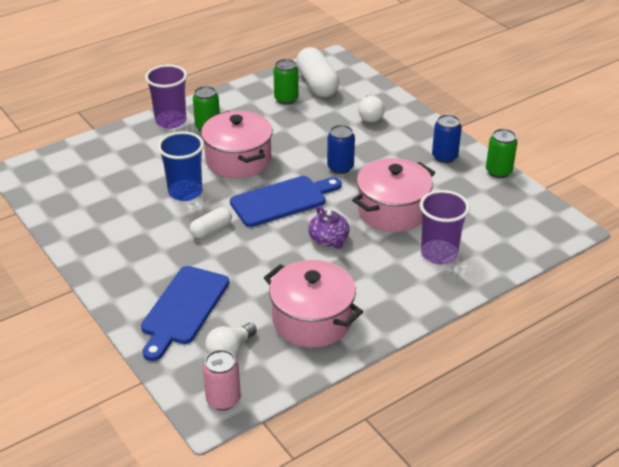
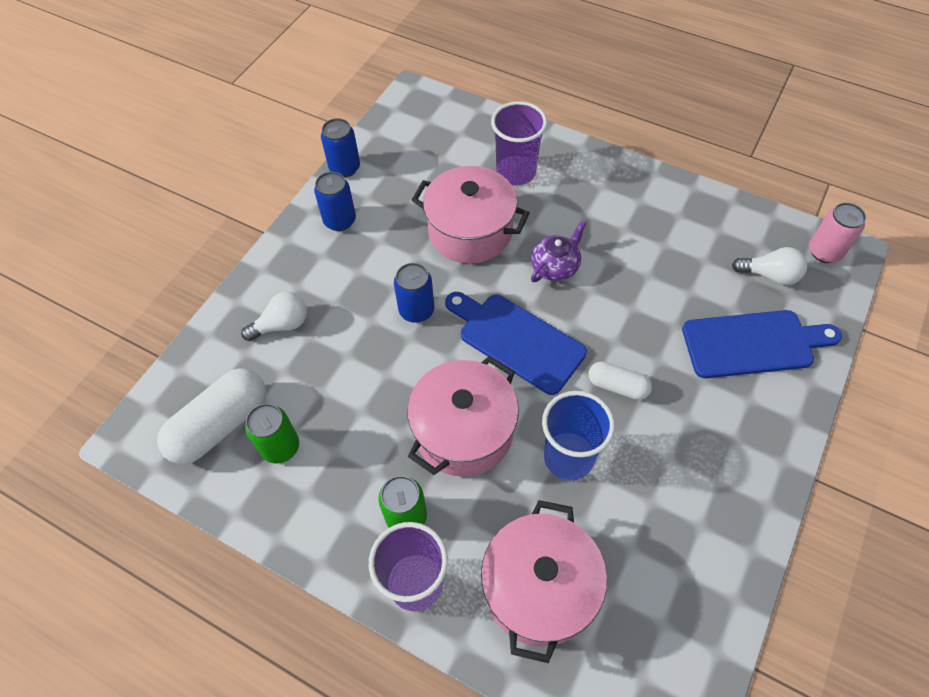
camera: 115 degrees left, 20 degrees up
pink pot [264,260,363,347] -> pink pot moved to [481,500,607,663]
green can [486,129,517,178] -> blue can [321,118,360,178]

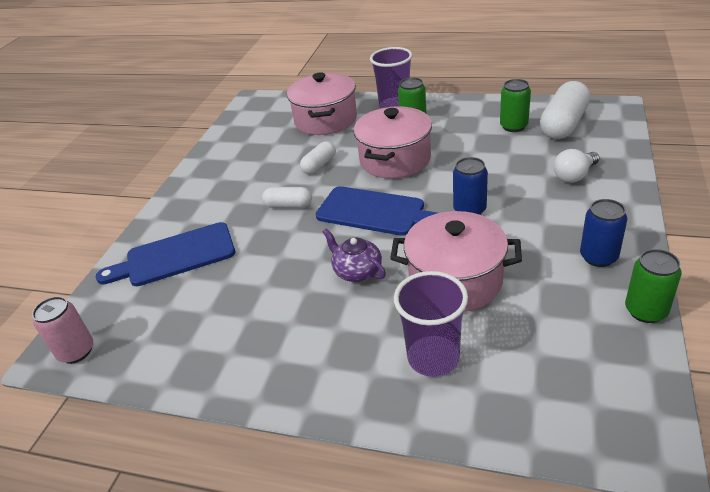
camera: 170 degrees right, 20 degrees down
blue can [321,118,360,178] -> green can [625,249,682,323]
purple teapot [531,221,586,282] -> purple teapot turned 105 degrees clockwise [323,228,386,282]
blue cup [542,391,615,481] -> white capsule [300,141,336,174]
white light bulb [732,247,807,285] -> none

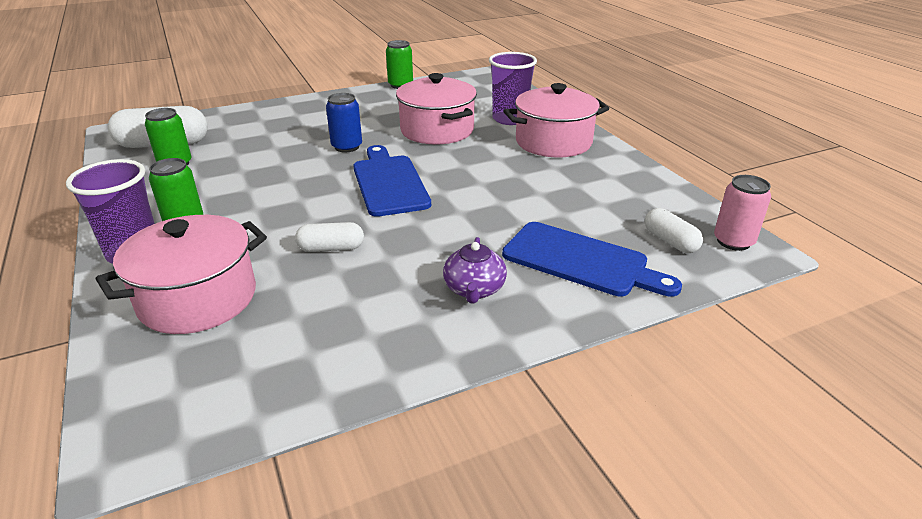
camera: 135 degrees left, 5 degrees down
white capsule [262,187,312,208] -> white capsule moved to [645,208,703,253]
purple teapot [323,228,386,282] -> purple teapot moved to [443,237,507,304]
pink pot [353,106,432,179] -> pink pot moved to [504,83,609,157]
white light bulb [554,149,599,183] -> none
blue can [580,199,627,267] -> none

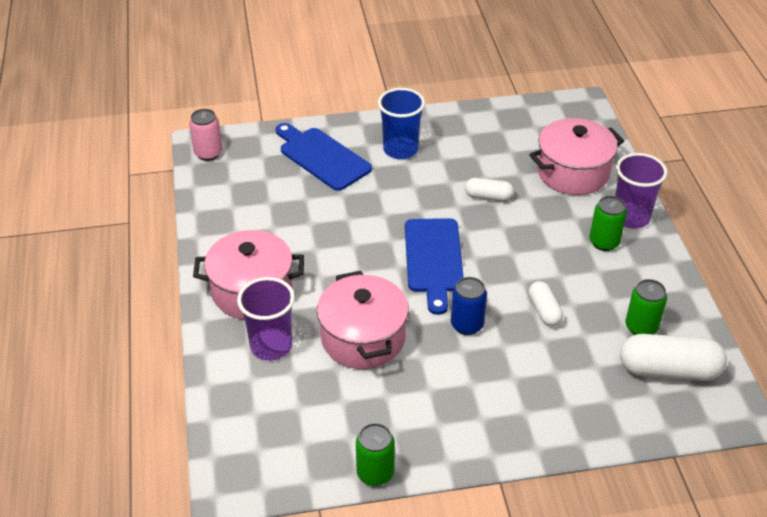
camera: 165 degrees left, 10 degrees up
purple teapot [443,237,507,304] -> blue cup [378,88,425,159]
white capsule [645,208,703,253] -> white capsule moved to [529,281,563,326]

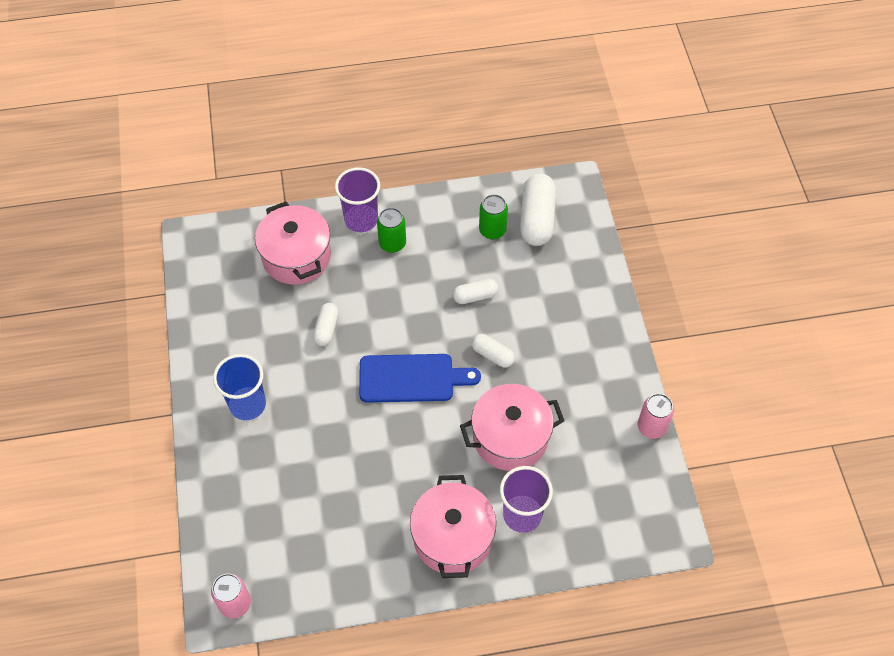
camera: 90 degrees left, 15 degrees up
blue cutting board [275,123,372,191] -> none
green can [356,423,395,486] -> pink can [638,393,674,439]
blue can [451,277,487,335] -> white capsule [472,334,515,368]

